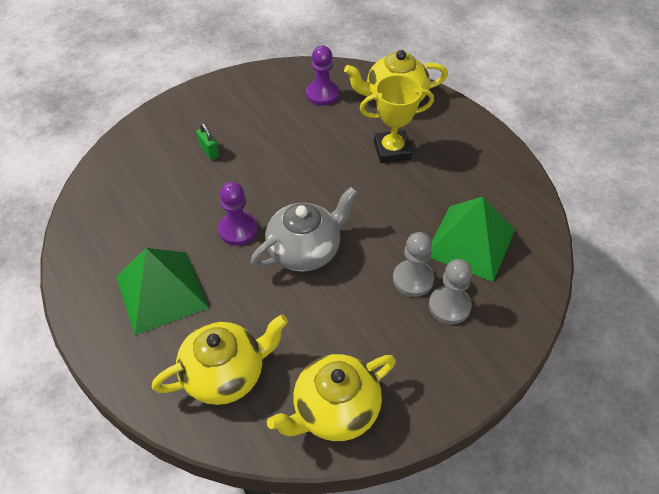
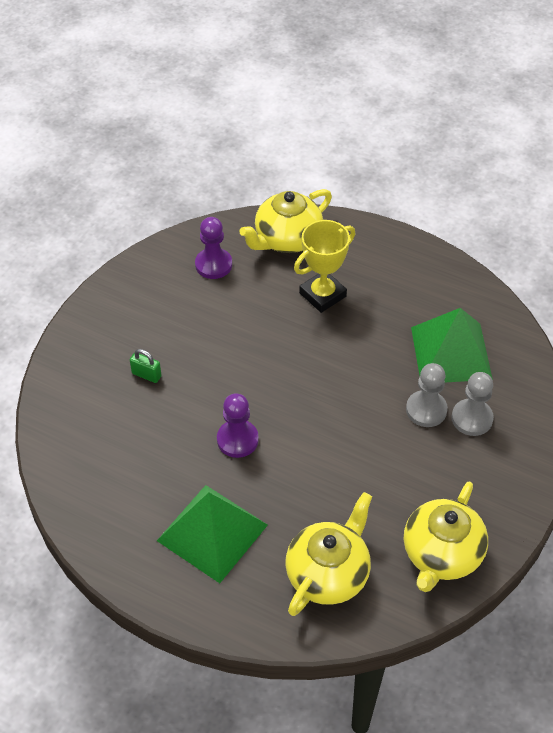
camera: 30 degrees left, 0 degrees up
grey teapot [250,187,358,272] -> none

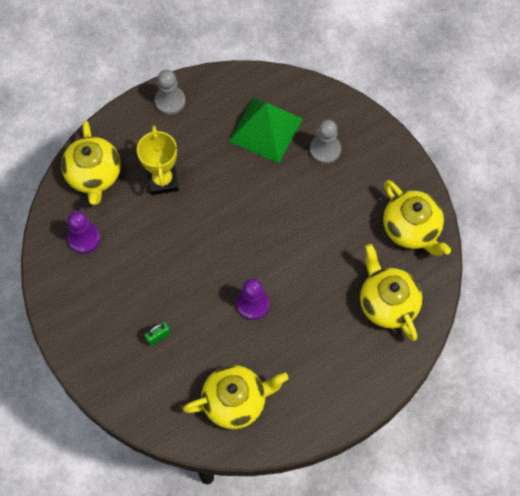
camera: 60 degrees left, 15 degrees up
green pyramid [157,485,268,583] -> none
grey pawn [406,363,448,427] -> grey pawn moved to [155,70,186,115]
none -> yellow teapot [183,365,289,429]

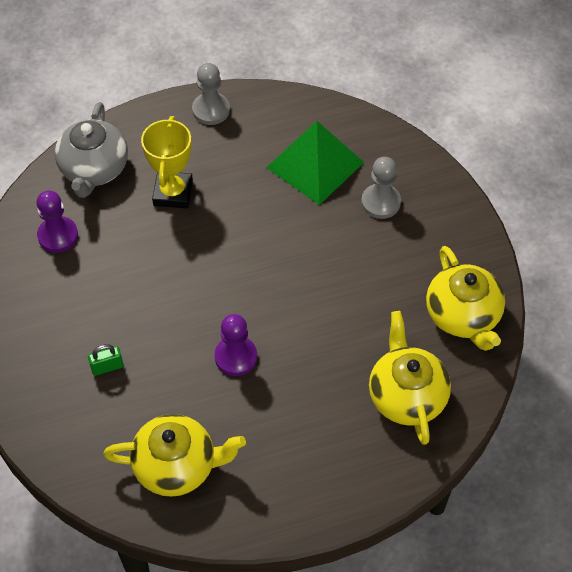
camera: 15 degrees right, 10 degrees down
yellow teapot [61,120,121,205] -> grey teapot [55,102,128,198]

